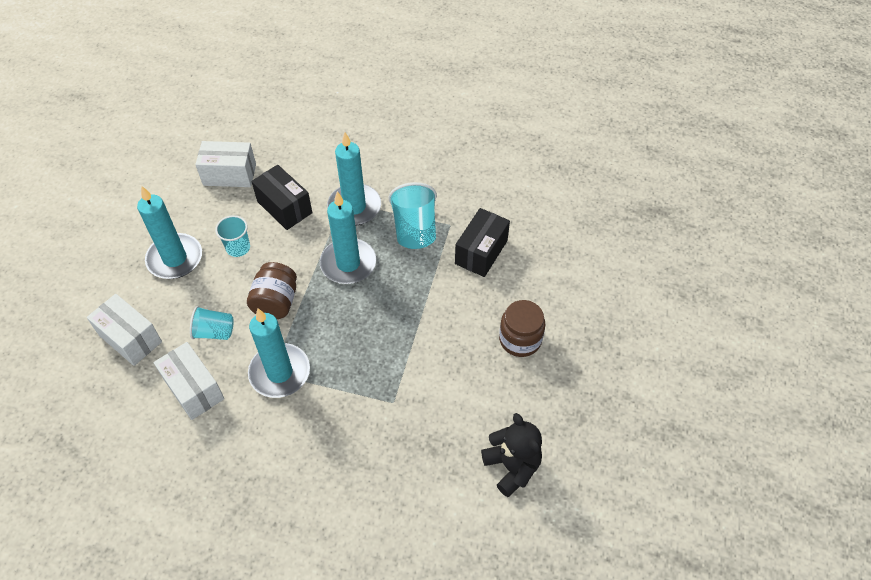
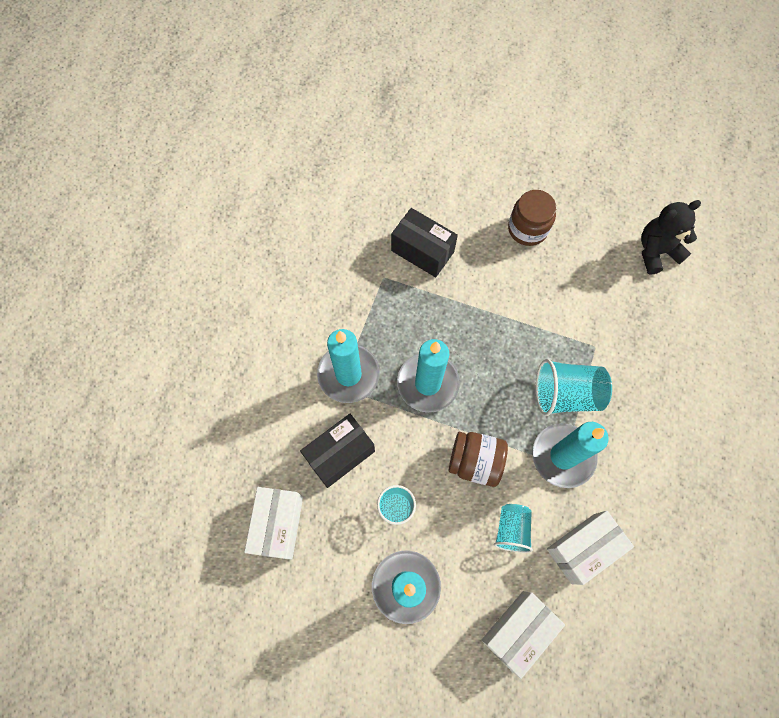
camera: 85 degrees left, 15 degrees up
turquoise cup [388,182,437,249] -> turquoise cup moved to [536,359,612,416]

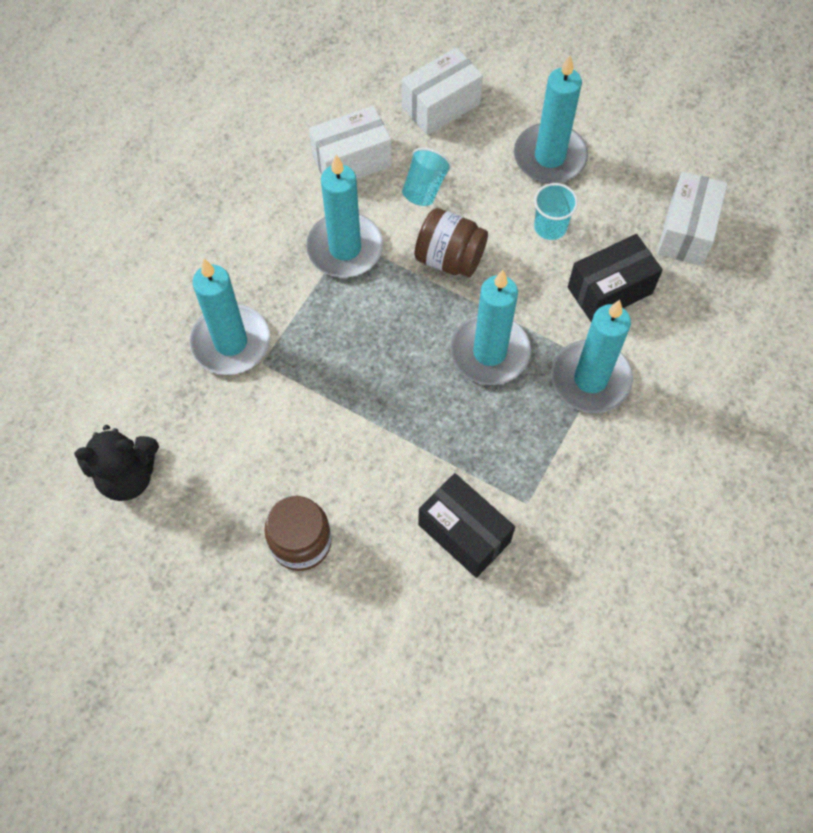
camera: 170 degrees left, 5 degrees down
turquoise cup [536,359,612,416] -> none
none -> turquoise candle [190,259,270,375]

